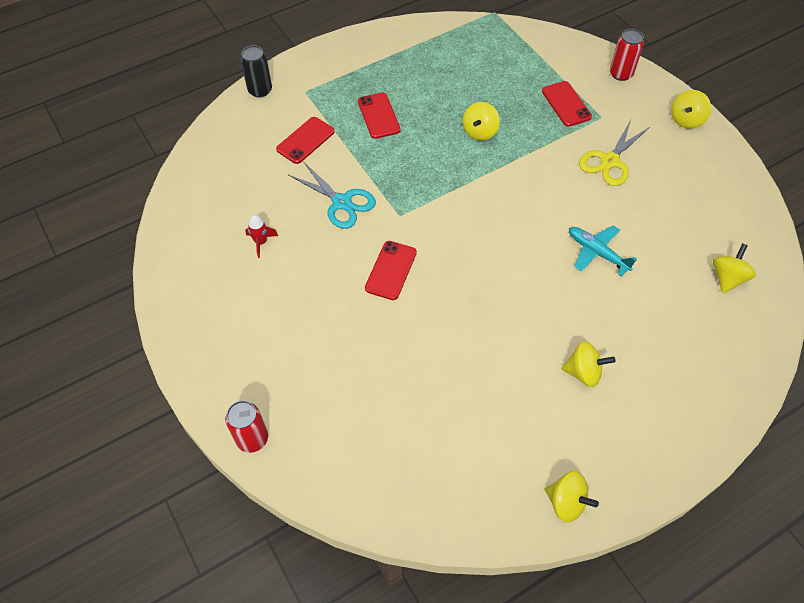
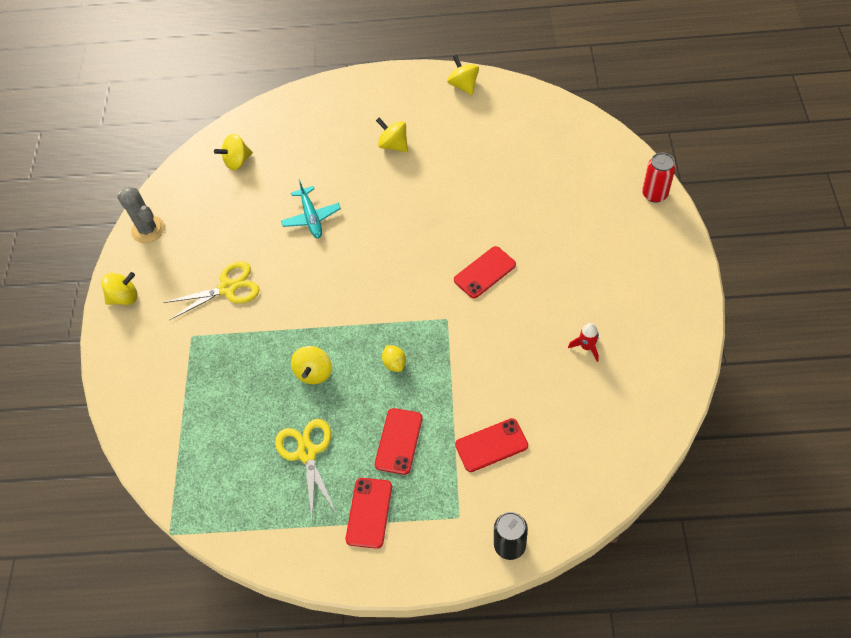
camera: 145 degrees left, 0 degrees up
turquoise scissors [289,161,376,229] -> none
yellow spinning top [463,102,500,141] -> yellow spinning top turned 135 degrees clockwise [291,346,332,384]
red phone [542,81,592,127] -> red phone moved to [346,478,392,549]
red can [610,29,644,81] -> none
none -> grey cactus [117,187,165,243]
none -> yellow scissors [275,419,336,518]
none -> yellow lemon [382,345,406,372]

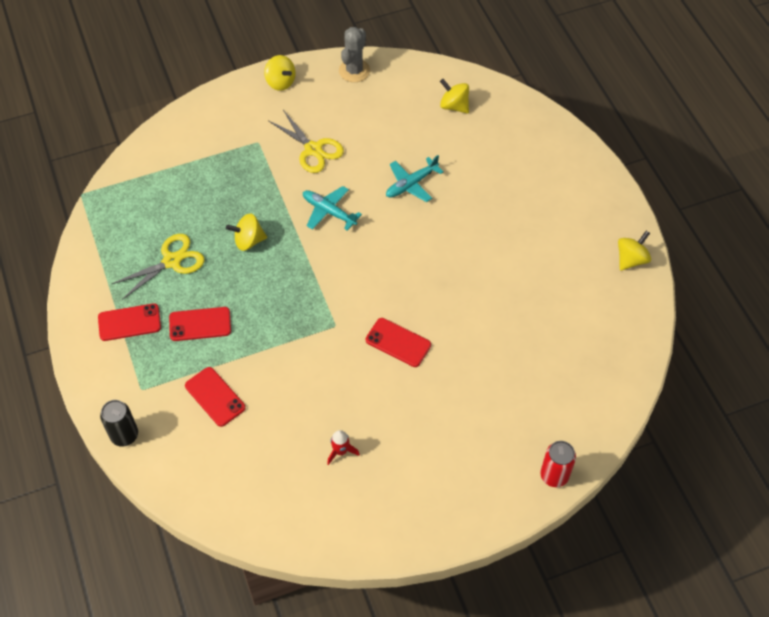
camera: 65 degrees right, 0 degrees up
yellow spinning top [376,118,408,152] -> none
yellow lemon [382,345,406,372] -> none
none -> turquoise plane [303,186,362,231]

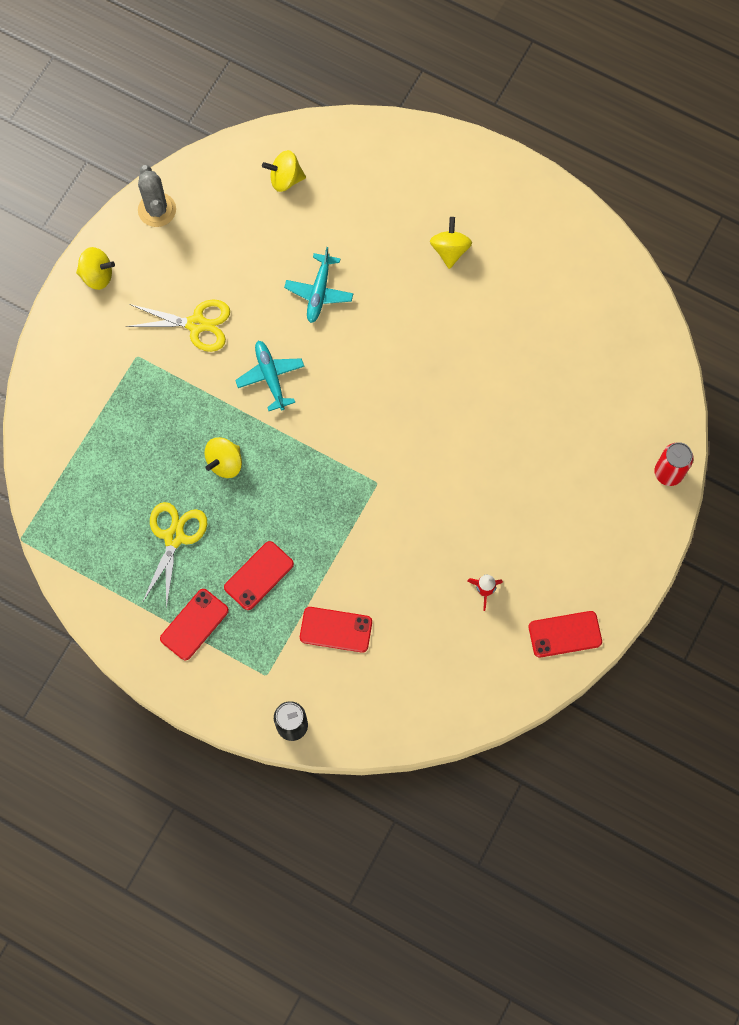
camera: 40 degrees left, 15 degrees up
turquoise plane [303,186,362,231] -> turquoise plane turned 75 degrees clockwise [235,341,304,411]
red phone [366,318,431,367] -> red phone moved to [529,611,602,658]
yellow spinning top [618,231,651,271] -> yellow spinning top moved to [430,217,472,269]

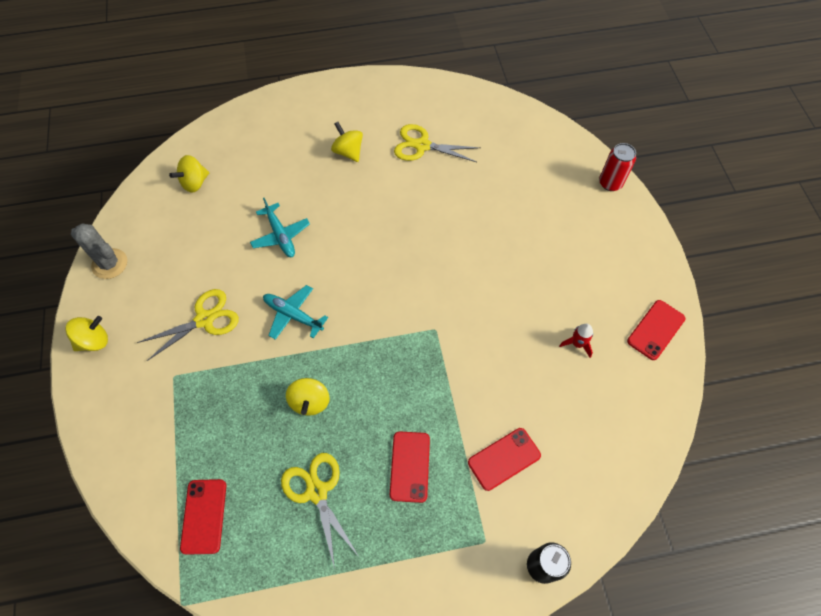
camera: 40 degrees left, 10 degrees down
red phone [160,589,229,660] -> red phone moved to [180,479,226,555]
none -> yellow scissors [394,124,480,162]

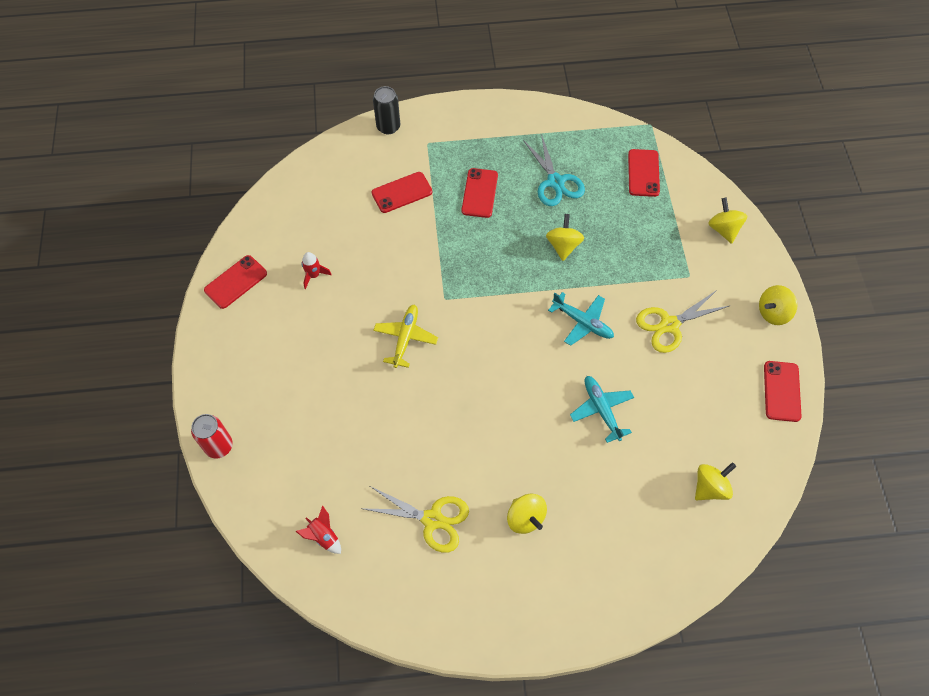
camera: 175 degrees left, 0 degrees up
grey cactus [71,224,127,279] -> red phone [764,361,802,422]
yellow scissors [281,453,359,569] -> turquoise scissors [523,134,585,206]
none -> red rocket [296,506,341,554]
none -> yellow plane [373,304,438,368]
none -> yellow spinning top [708,197,747,244]

